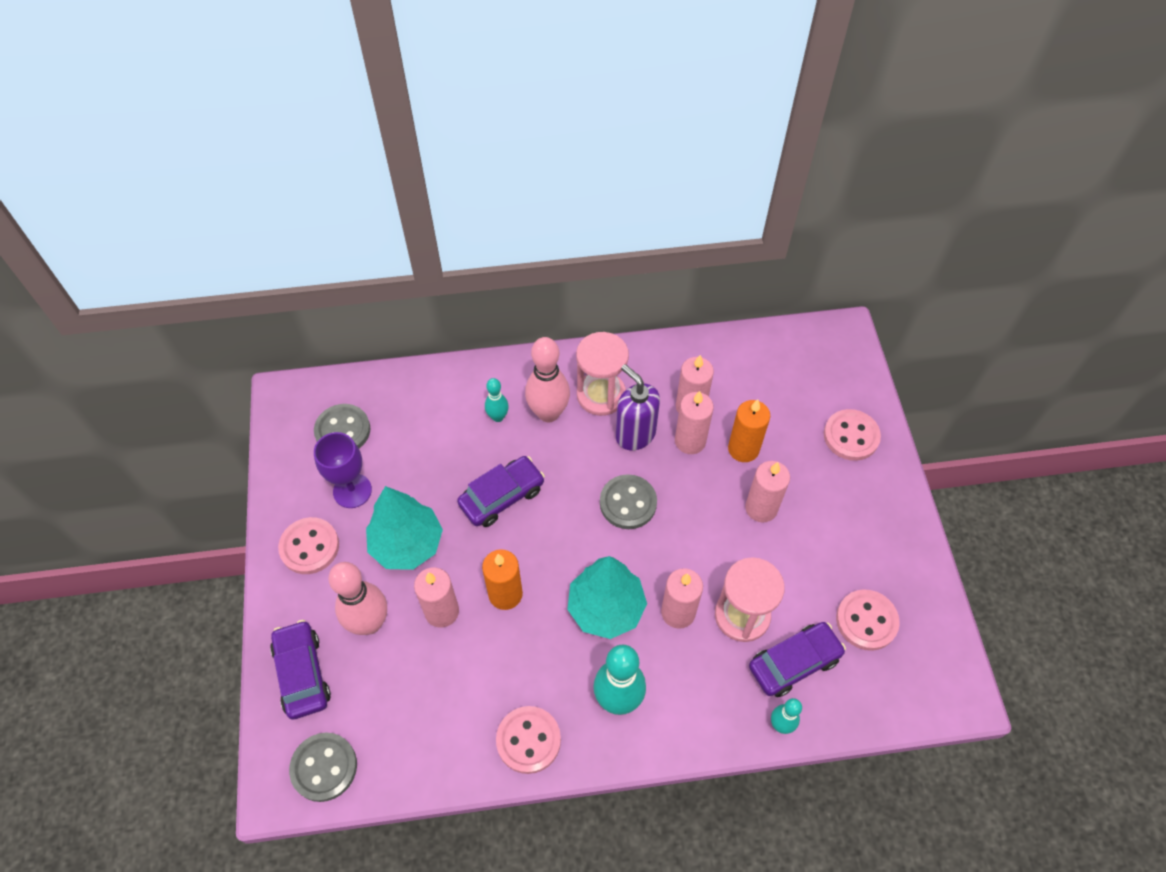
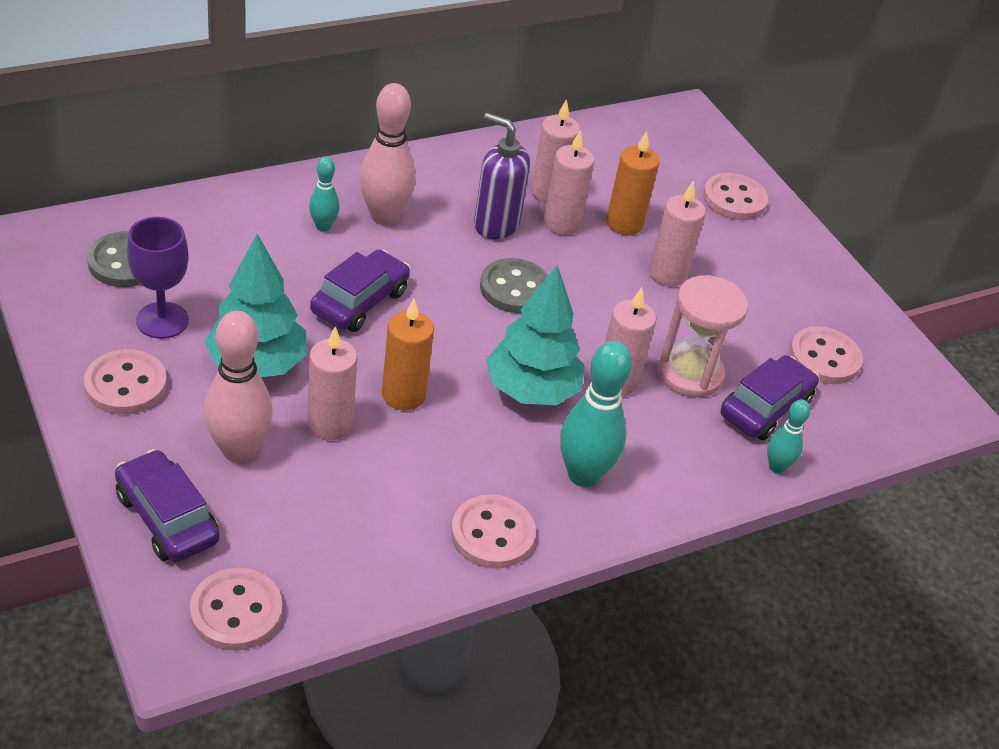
camera: 25 degrees left, 15 degrees down
grey button [289,733,357,802] -> pink button [190,568,282,651]
pink hourglass [576,332,629,416] -> none

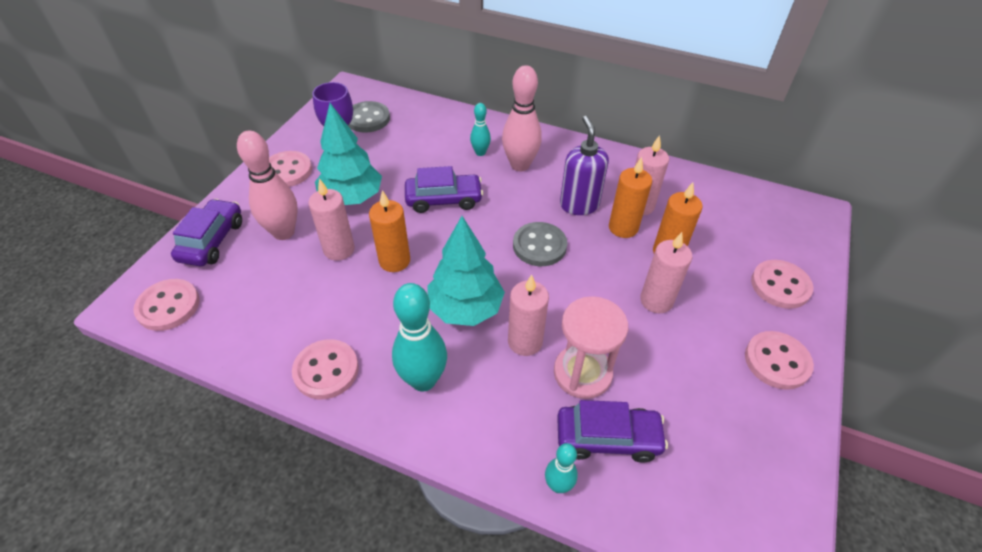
camera: 55 degrees right, 5 degrees up
pink candle [543,130,595,235] -> orange candle [609,157,652,238]
pink button [789,326,863,384] -> pink button moved to [745,331,814,390]

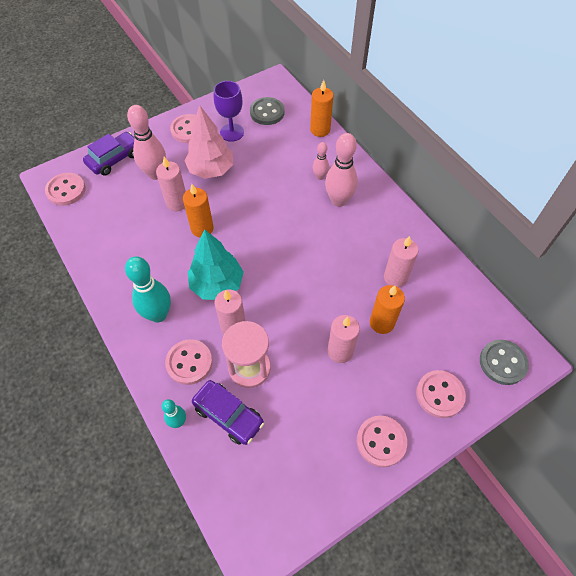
camera: 35 degrees right, 10 degrees up
pink button [292,339,359,399] -> pink button moved to [165,339,212,385]
turquoise tree [315,103,382,205] -> pink tree [185,105,233,179]
purple car [405,166,483,213] -> none
turquoise bowling pin [470,103,491,156] -> pink bowling pin [313,142,329,180]
grey button [513,222,567,266] -> grey button moved to [480,340,529,385]
purple soap dispenser [560,116,609,215] -> none
orange candle [609,157,652,238] -> orange candle moved to [310,80,334,137]

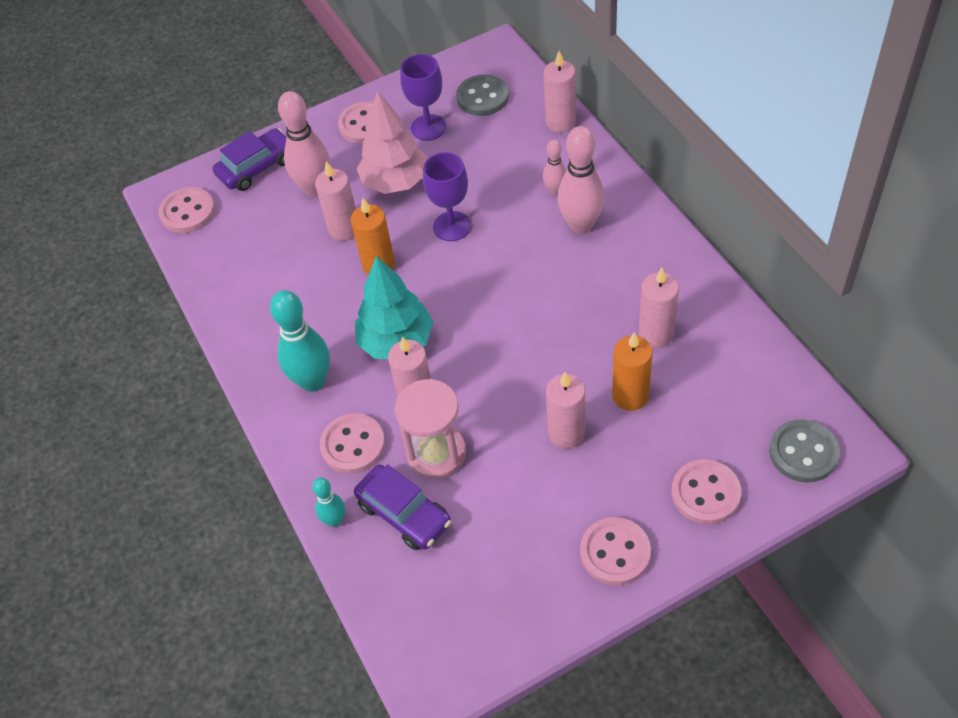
camera: 10 degrees right, 5 degrees down
orange candle [310,80,334,137] -> pink candle [544,51,576,132]
none -> purple goblet [423,152,471,241]

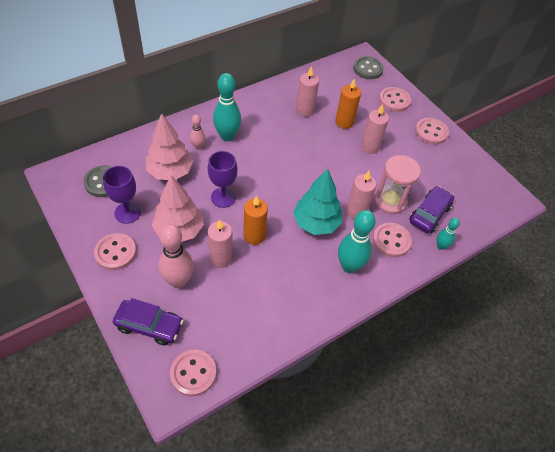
camera: 105 degrees left, 0 degrees up
purple car [213,128,287,191] -> purple car turned 150 degrees clockwise [113,298,184,345]
pink candle [544,51,576,132] -> none
pink bowling pin [557,126,605,234] -> turquoise bowling pin [213,73,241,141]
none -> pink tree [146,113,193,180]

